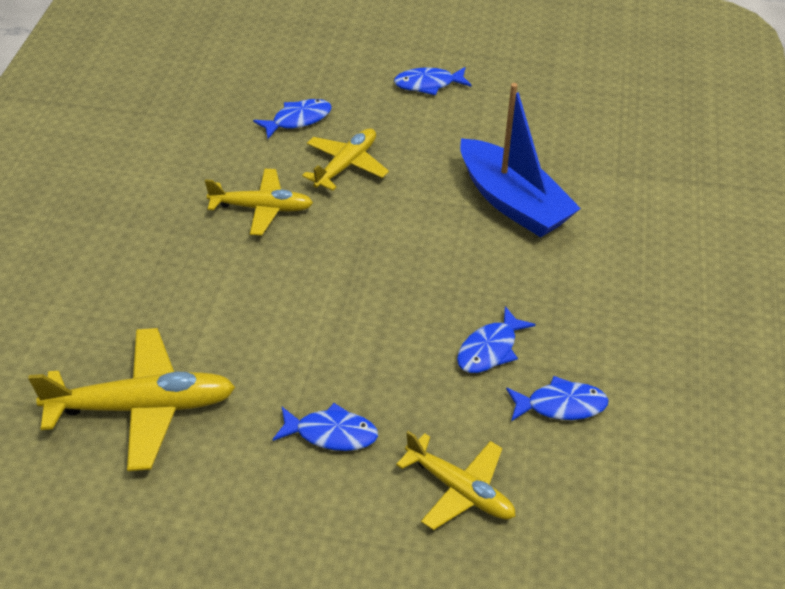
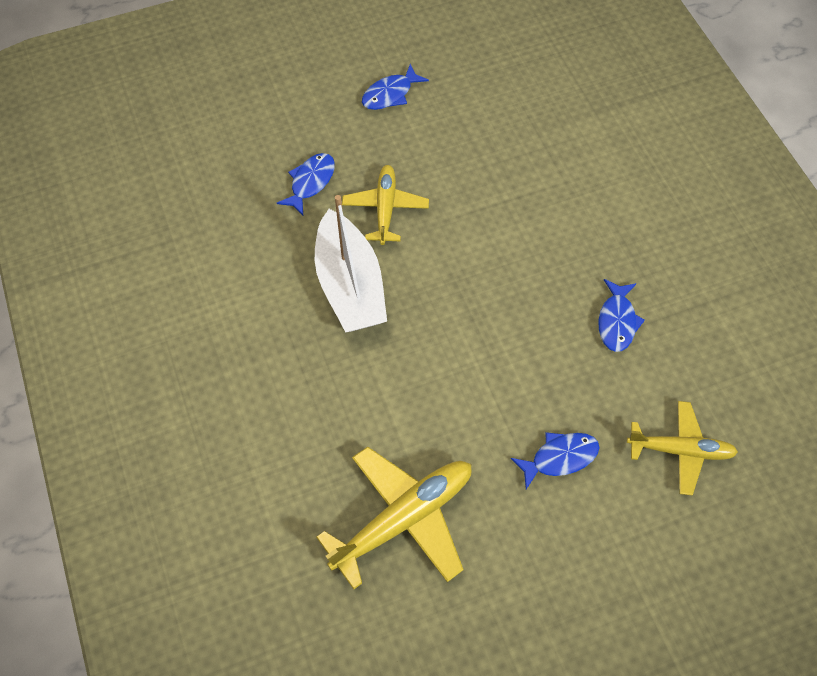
camera: 30 degrees left, 15 degrees up
yellow plane [205,169,313,236] -> white boat [315,195,387,332]
blue boat [460,83,581,237] -> none
blue fish [506,376,609,421] -> none

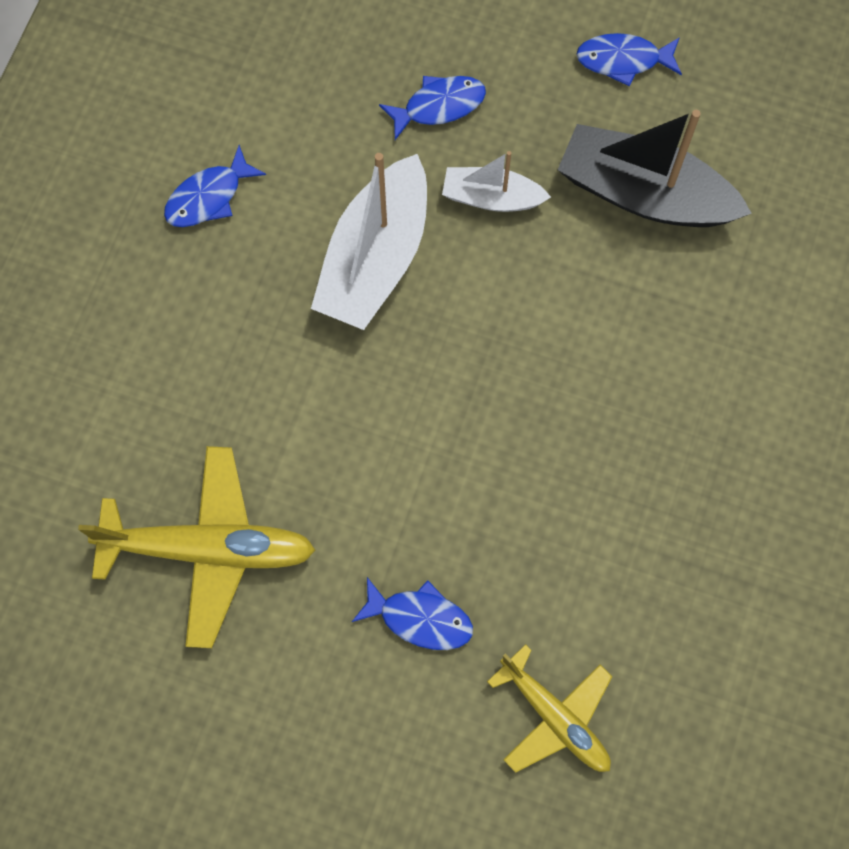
camera: 40 degrees right, 10 degrees up
yellow plane [342,165,429,245] -> white boat [442,151,551,212]
blue fish [599,279,645,352] -> blue fish moved to [164,145,266,227]
none -> black boat [558,110,752,227]

